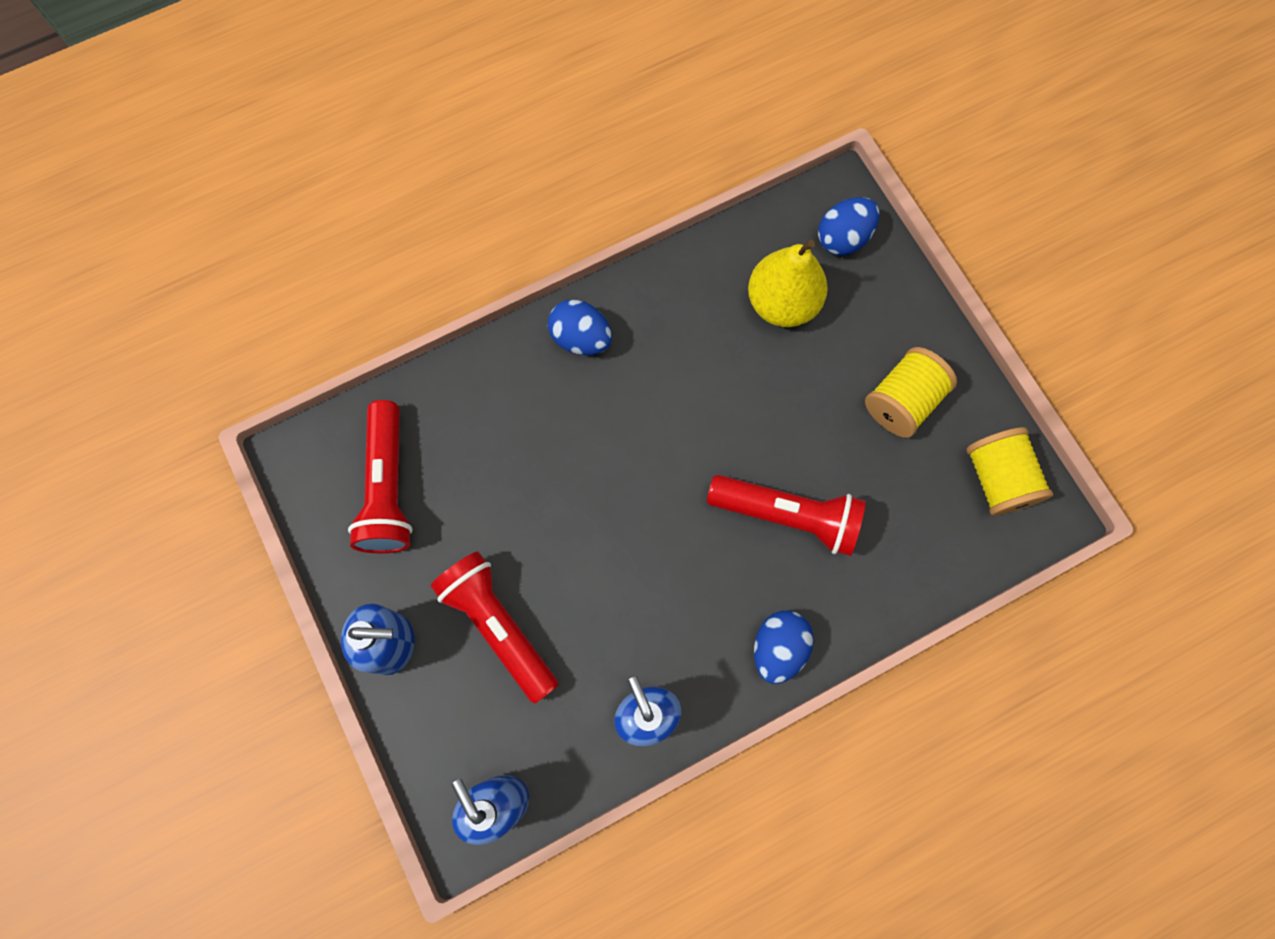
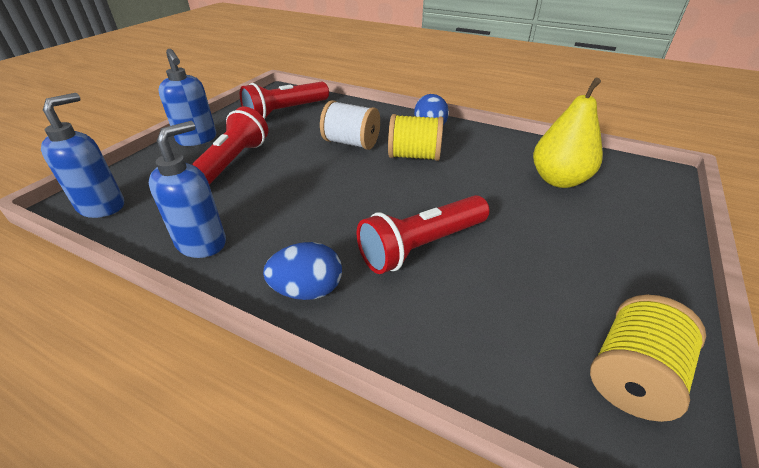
camera: 55 degrees right, 35 degrees down
red flashlight [707,475,866,556] -> red flashlight turned 75 degrees clockwise [357,195,490,274]
blue egg [818,197,880,256] -> none
yellow spool [865,347,957,438] -> yellow spool moved to [388,114,444,161]
none -> white spool [320,100,380,150]

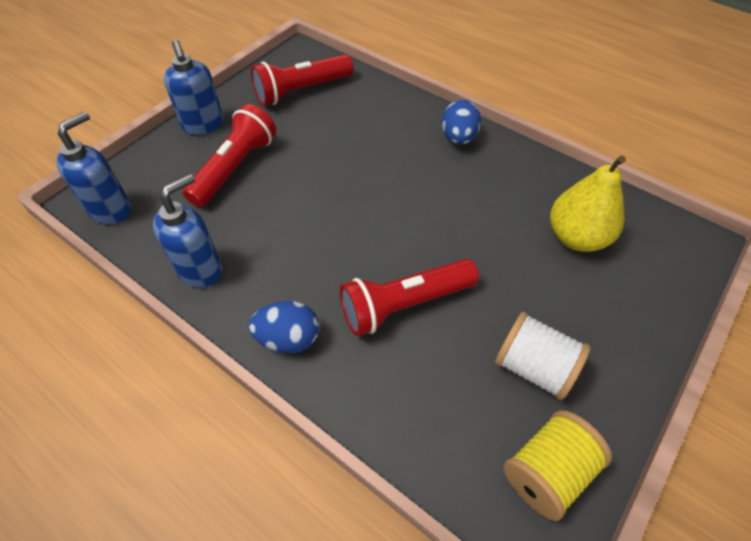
camera: 10 degrees right, 15 degrees up
white spool [320,100,380,150] -> white spool moved to [495,311,590,400]
yellow spool [388,114,444,161] -> none

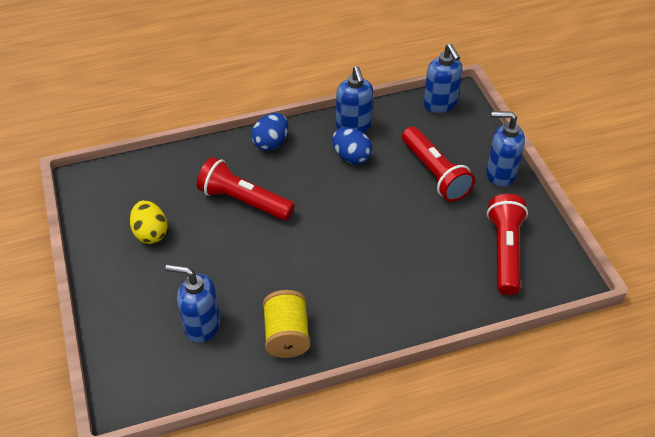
camera: 125 degrees right, 5 degrees down
red flashlight [340,259,479,336] -> red flashlight turned 75 degrees counterclockwise [197,157,295,221]
blue egg [442,100,481,145] -> blue egg moved to [332,128,372,164]
white spool [495,311,590,400] -> yellow egg [130,200,168,244]
yellow spool [504,410,612,521] -> yellow spool moved to [263,290,310,358]
yellow pear [550,156,626,252] -> blue soap dispenser [165,264,220,343]

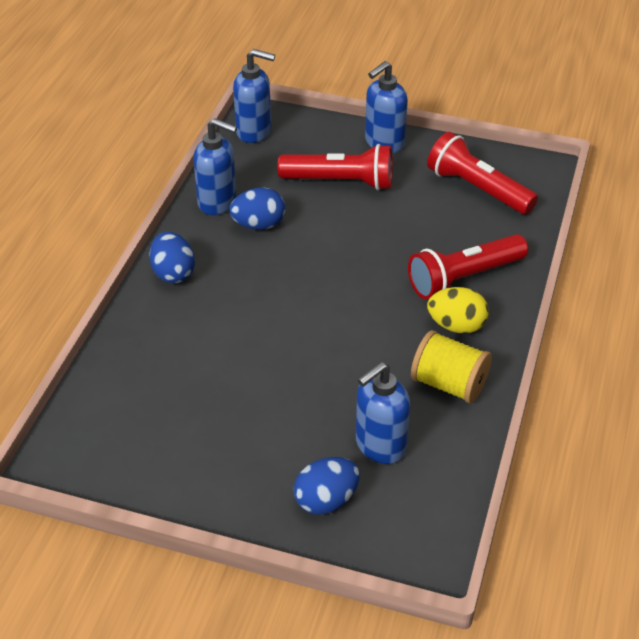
camera: 55 degrees left, 5 degrees down
yellow egg [130,200,168,244] -> yellow egg moved to [427,287,489,334]
red flashlight [197,157,295,221] -> red flashlight moved to [408,234,528,299]
none -> blue egg [294,457,360,515]

